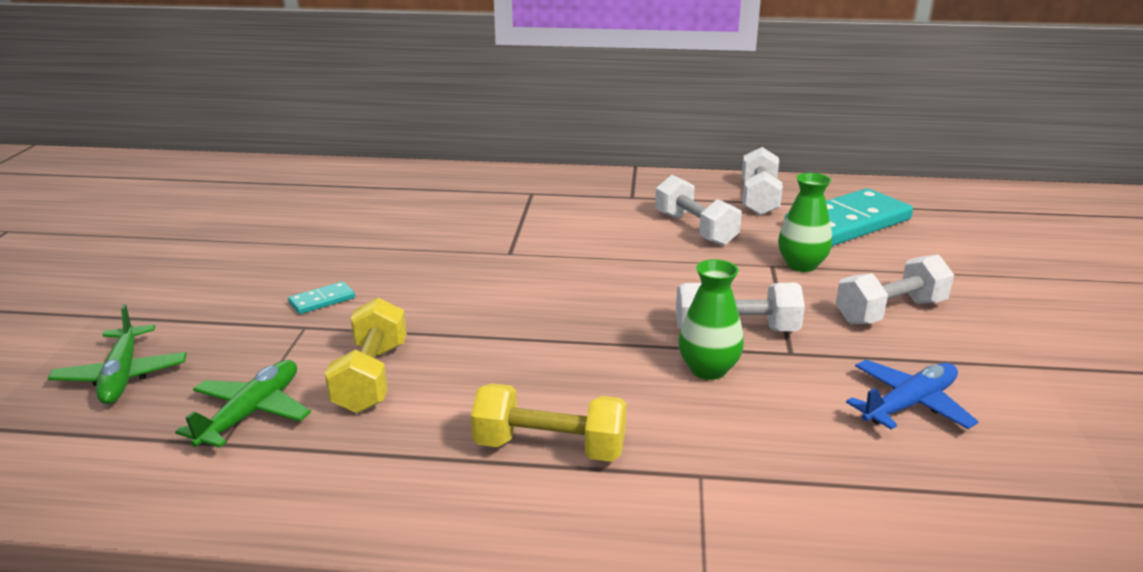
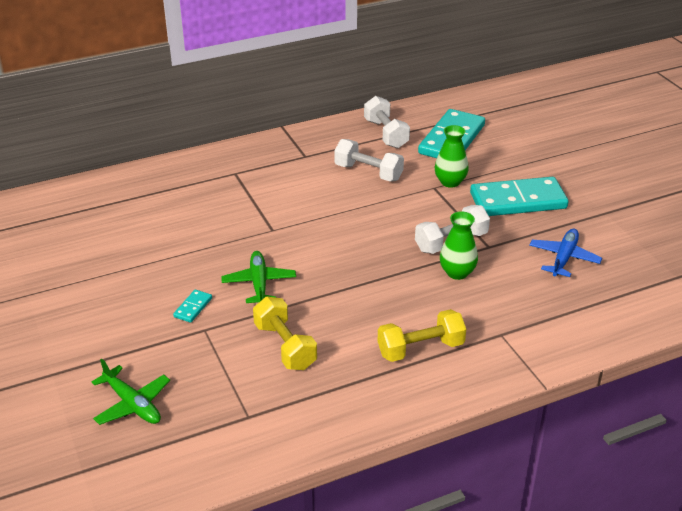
camera: 30 degrees left, 10 degrees up
green plane [175,360,311,447] -> green plane moved to [221,251,296,303]
white dumbbell [836,254,954,324] -> turquoise domino [470,177,569,216]

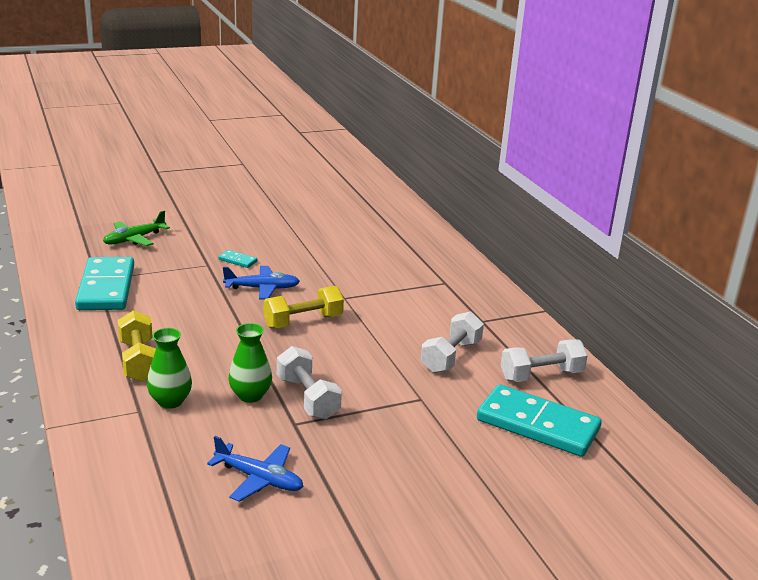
camera: 90 degrees right, 10 degrees down
green plane [221,251,296,303] -> blue plane [223,266,300,299]
yellow dumbbell [253,297,317,370] -> yellow dumbbell moved to [264,286,344,329]
green vase [435,125,469,188] -> green vase moved to [147,328,192,409]
turquoise domino [470,177,569,216] -> turquoise domino moved to [75,257,134,310]

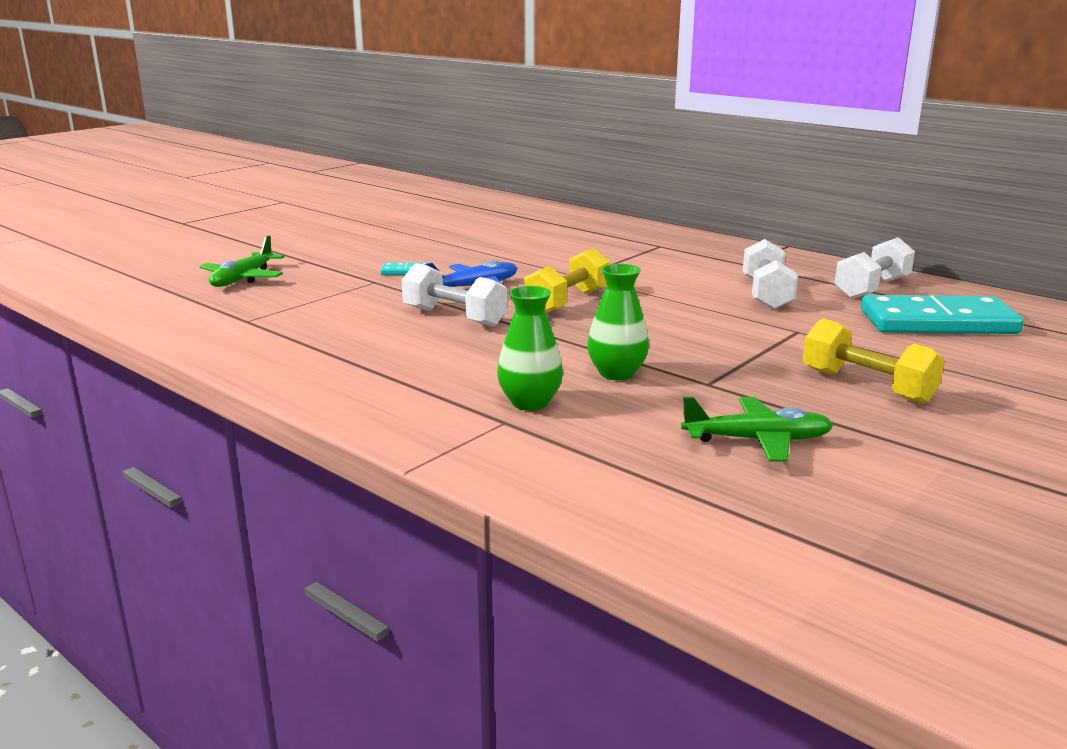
camera: 25 degrees left, 5 degrees down
turquoise domino [75,257,134,310] -> none
yellow dumbbell [118,310,156,382] -> yellow dumbbell moved to [803,318,945,404]
blue plane [207,436,304,502] -> green plane [681,397,833,461]
white dumbbell [277,346,342,419] -> white dumbbell moved to [402,263,507,327]

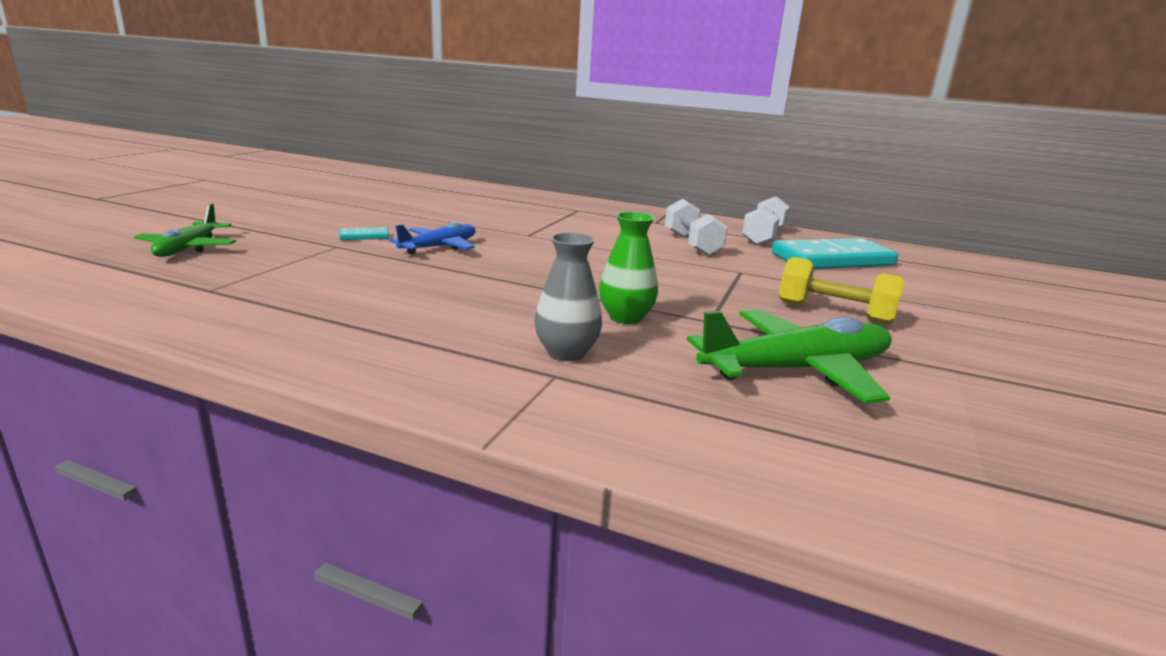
camera: 20 degrees left, 0 degrees up
white dumbbell [402,263,507,327] -> none
green vase [497,286,563,411] -> grey vase [534,232,602,361]
yellow dumbbell [524,248,610,313] -> none
green plane [681,397,833,461] -> green plane [687,309,892,404], size x1.57

